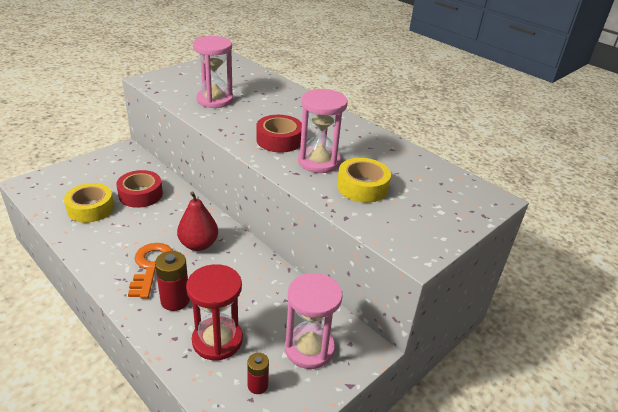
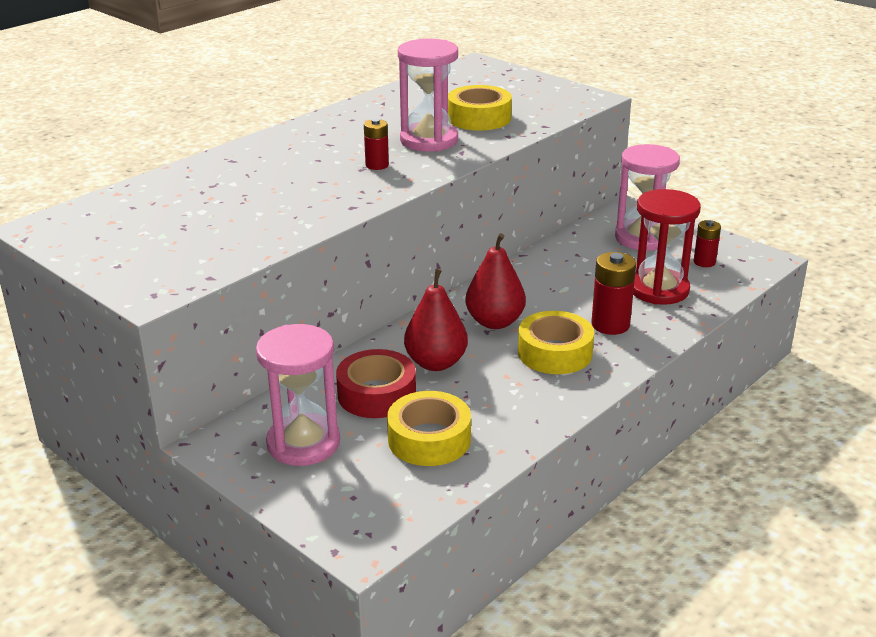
camera: 90 degrees left, 5 degrees down
orange key [128,243,173,299] -> yellow tape [518,311,594,374]
pink hourglass [193,36,233,108] -> pink hourglass moved to [256,324,340,466]
red tape [256,115,302,153] -> red battery [364,119,389,170]
none -> red pear [404,269,468,371]

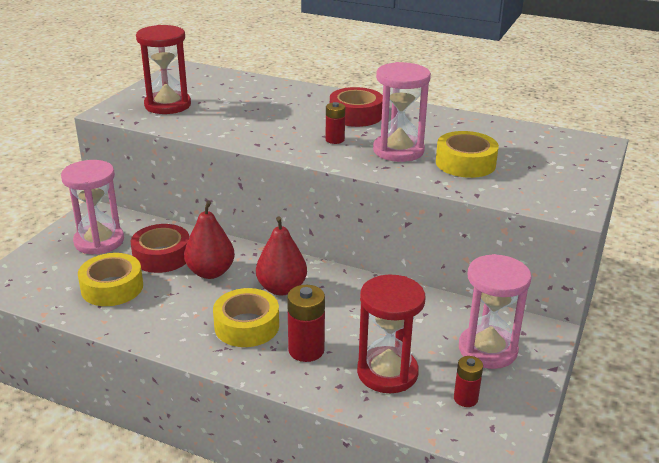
camera: 70 degrees right, 0 degrees up
none -> red hourglass [136,25,191,114]
none -> red tape [330,87,383,127]

